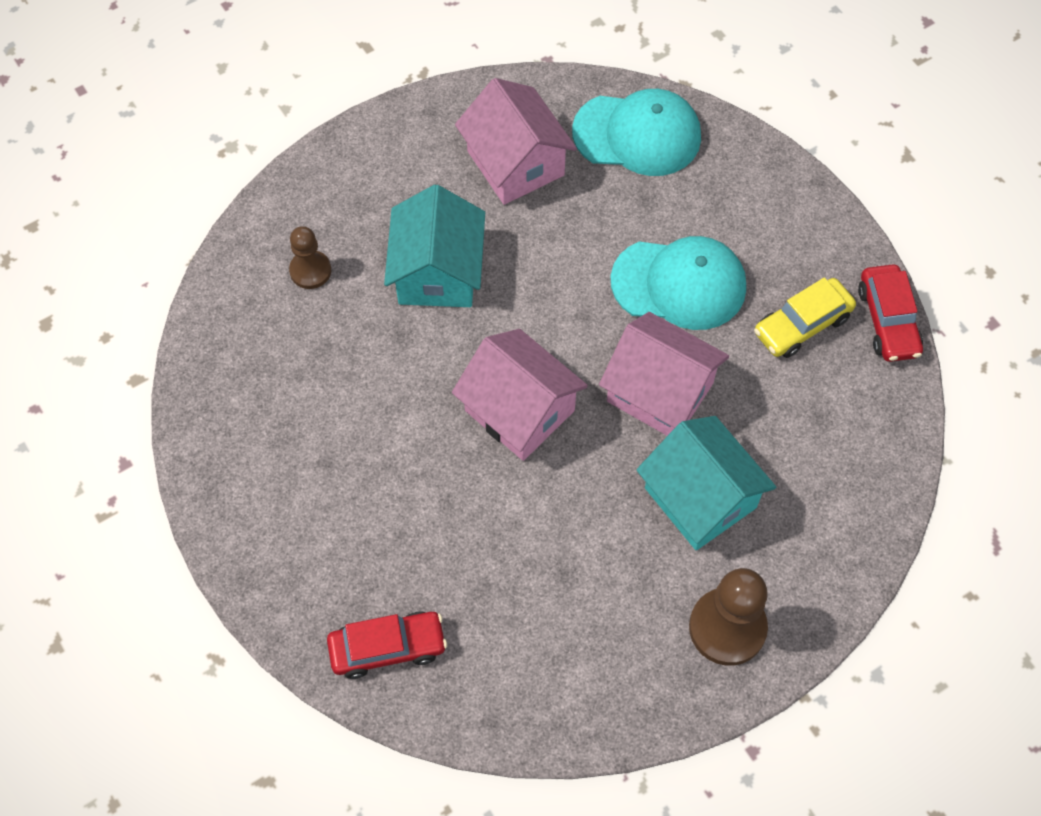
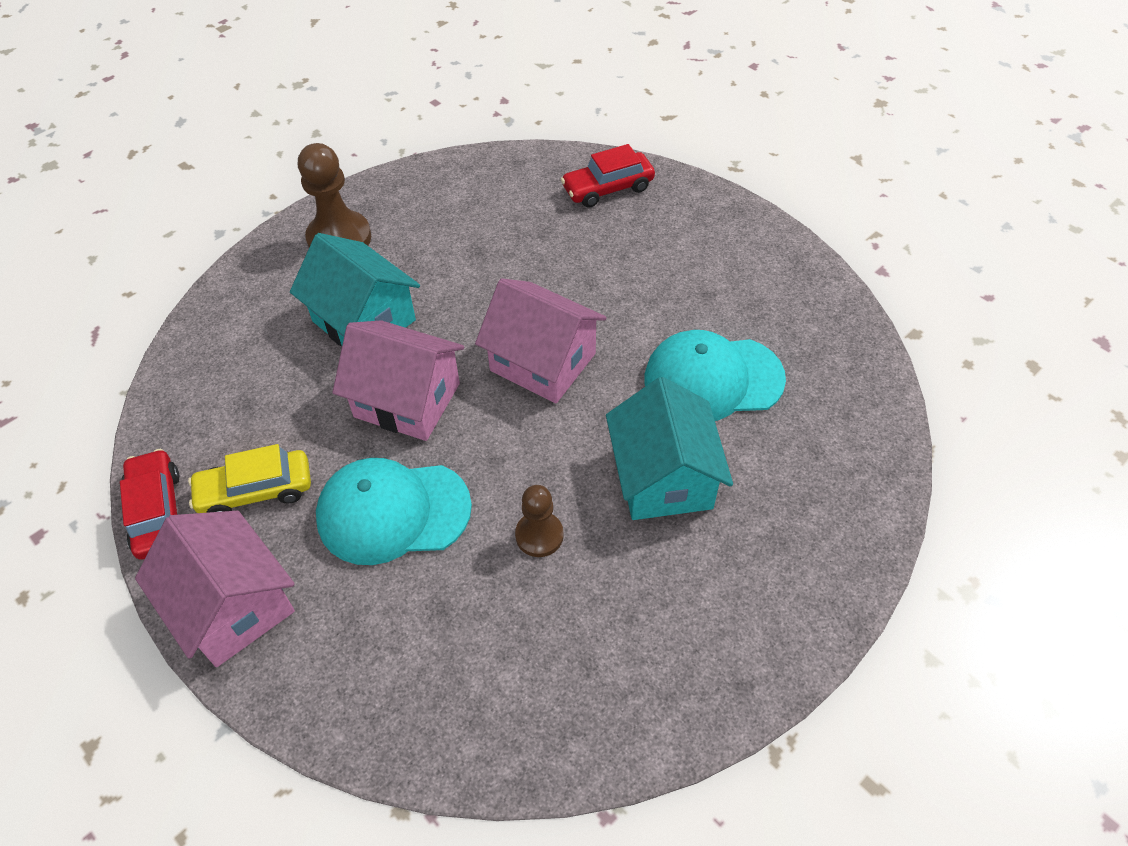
camera: 170 degrees right, 10 degrees down
brown pawn [289,226,331,289] -> brown pawn moved to [515,485,564,557]
pink house [455,78,577,205] -> pink house moved to [135,511,295,667]
turquoise cap [572,89,701,176] -> turquoise cap moved to [644,330,786,421]
yellow car [754,278,856,358] -> yellow car turned 150 degrees counterclockwise [188,444,311,513]

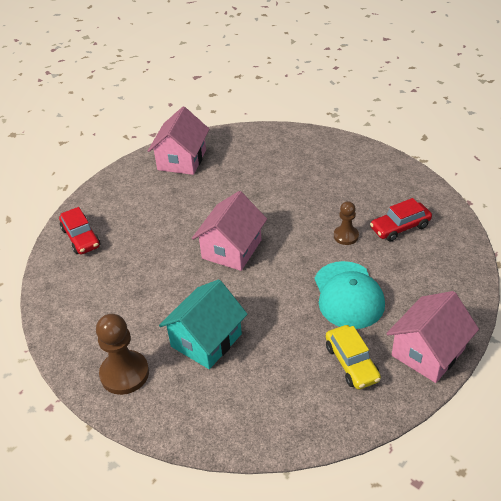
camera: 95 degrees left, 10 degrees down
red car [120,449,179,560] -> red car moved to [370,198,432,242]
pink house [333,320,464,441] -> pink house moved to [148,107,210,175]
turquoise house [606,377,733,520] -> none
turquoise cap [644,330,786,421] -> none

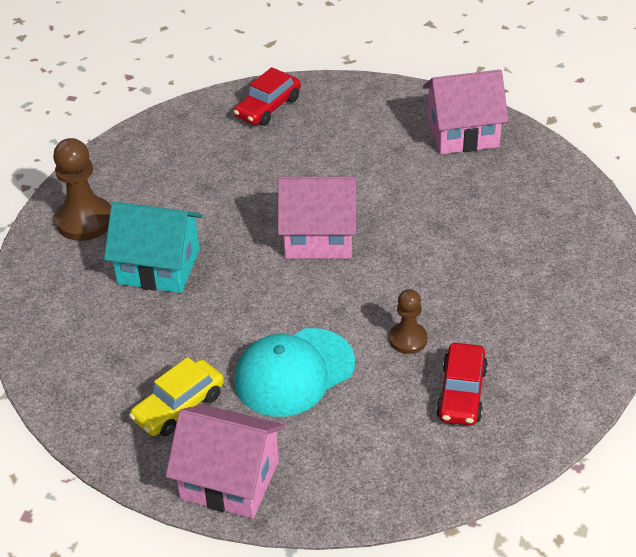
camera: 65 degrees right, 0 degrees up
red car [370,198,432,242] -> red car turned 120 degrees counterclockwise [436,343,488,426]

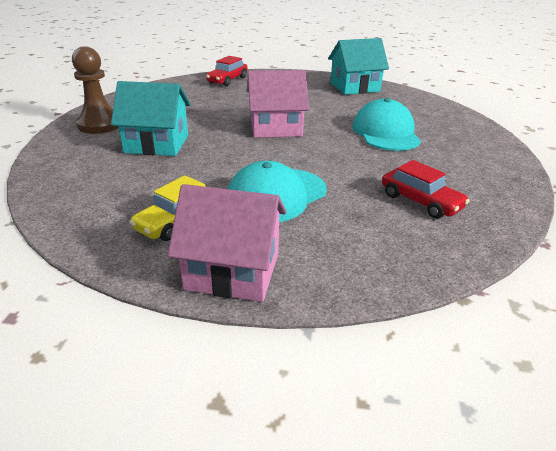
camera: 10 degrees left, 10 degrees down
brown pawn [389,289,427,354] -> none
pink house [423,70,509,154] -> turquoise house [328,38,389,95]
red car [436,343,488,426] -> red car turned 45 degrees counterclockwise [382,160,470,219]
none -> turquoise cap [352,98,421,151]

